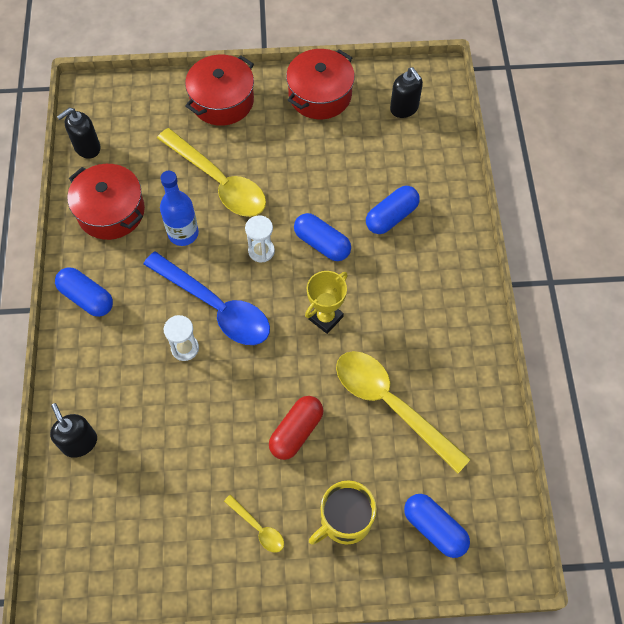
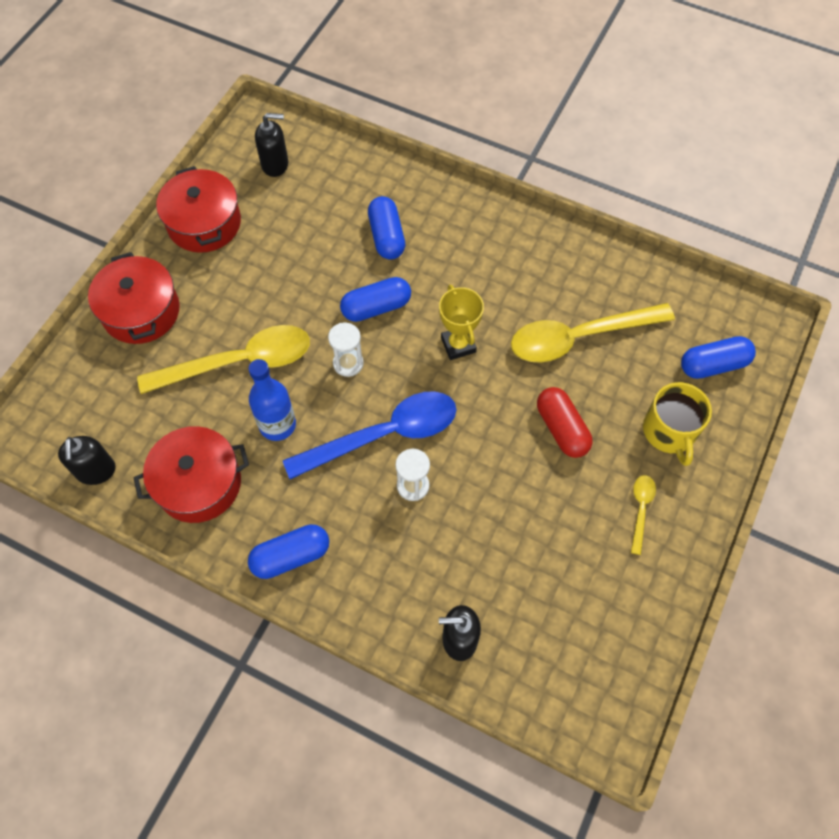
camera: 60 degrees left, 0 degrees up
yellow spoon [224,495,284,553] -> yellow spoon turned 60 degrees counterclockwise [631,475,656,555]

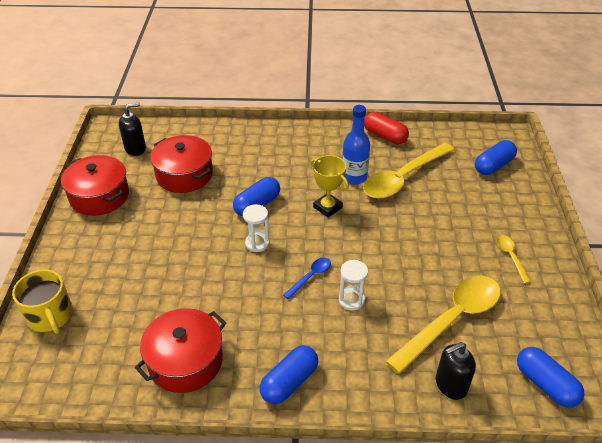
camera: 25 degrees left, 20 degrees down
black soap dispenser [58,436,116,485] -> none
red pot [88,252,180,344] -> red pot moved to [150,135,213,193]
yellow spoon [137,325,310,394] -> yellow spoon moved to [386,276,501,374]
blue bottle [248,359,296,441] -> blue bottle moved to [342,105,370,185]
blue spoon [283,391,456,479] -> blue spoon [283,258,331,299], size x0.44
blue capsule [368,196,405,260] -> blue capsule moved to [517,347,585,408]
red capsule [537,387,593,458] -> red capsule moved to [364,112,409,144]
yellow mug [643,382,712,466] -> yellow mug moved to [12,270,73,334]

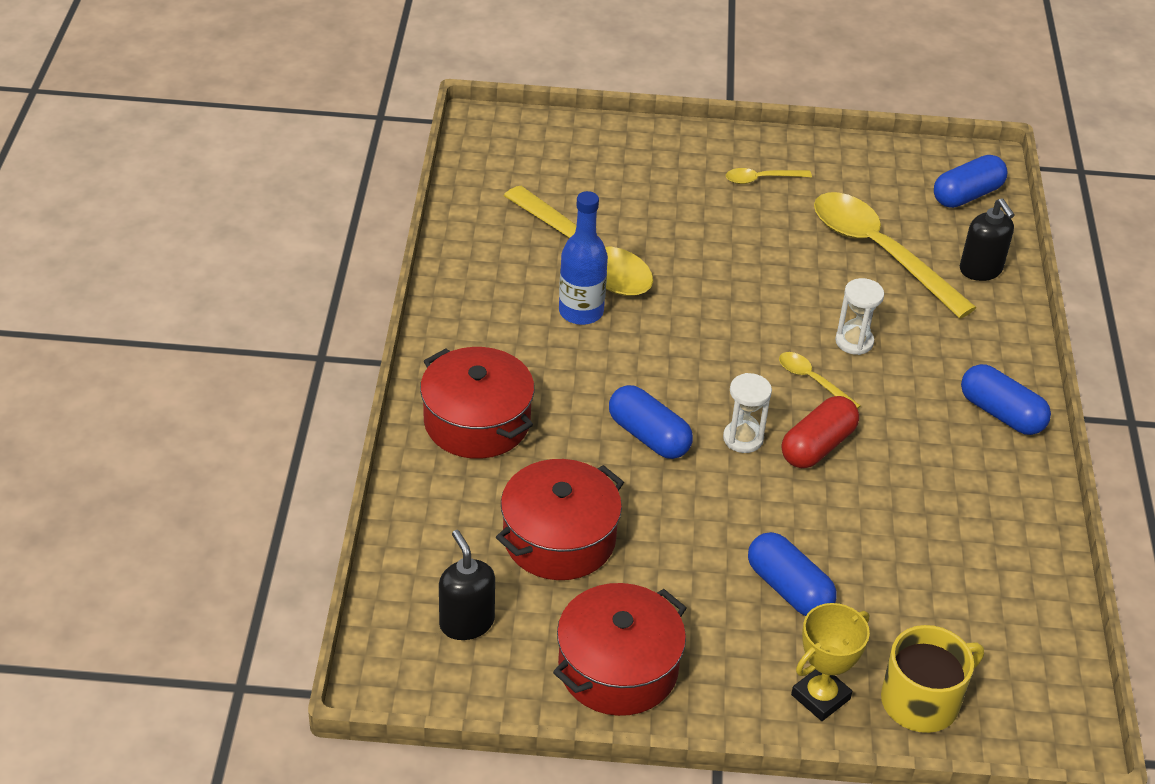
camera: 90 degrees left, 0 degrees up
red pot [135,308,226,393] -> red pot moved to [420,347,535,459]
blue spoon [283,258,331,299] -> yellow spoon [779,352,861,409]
yellow trophy [310,155,349,218] -> yellow trophy moved to [791,603,870,721]
red capsule [364,112,409,144] -> red capsule moved to [782,396,859,468]
blue capsule [475,140,517,175] -> blue capsule moved to [748,532,837,616]

